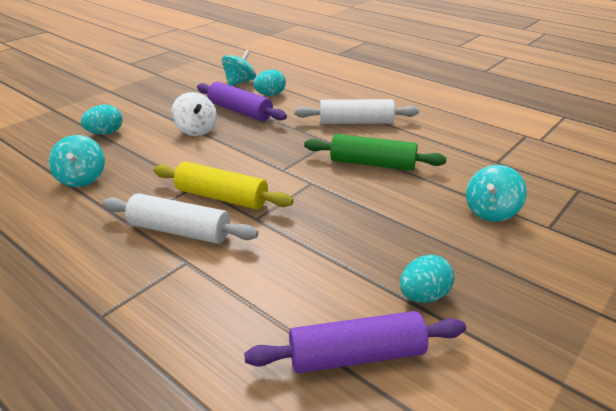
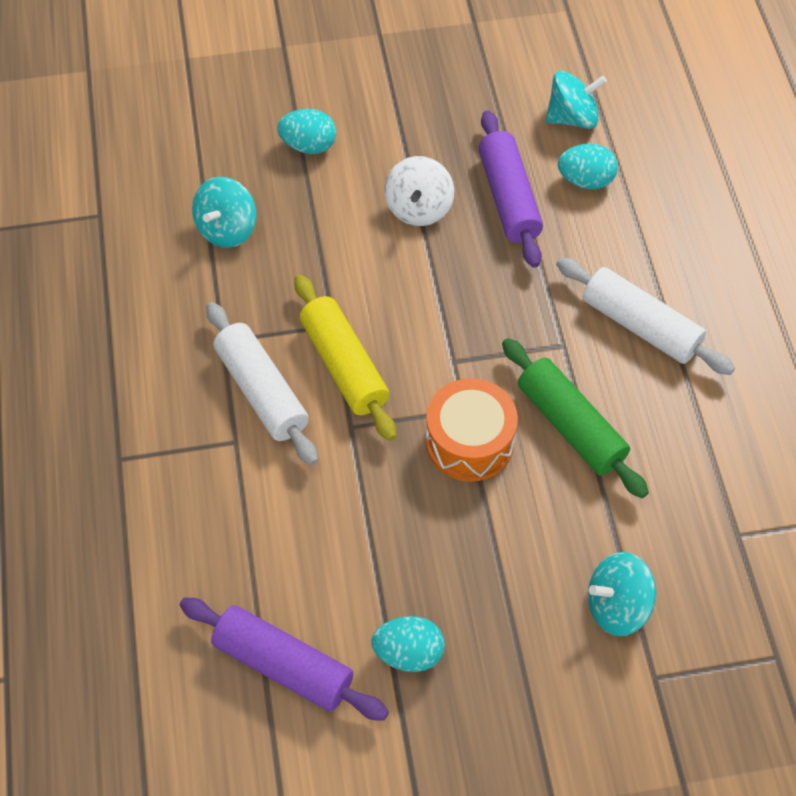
camera: 40 degrees right, 25 degrees up
none -> orange drum [426,378,518,482]

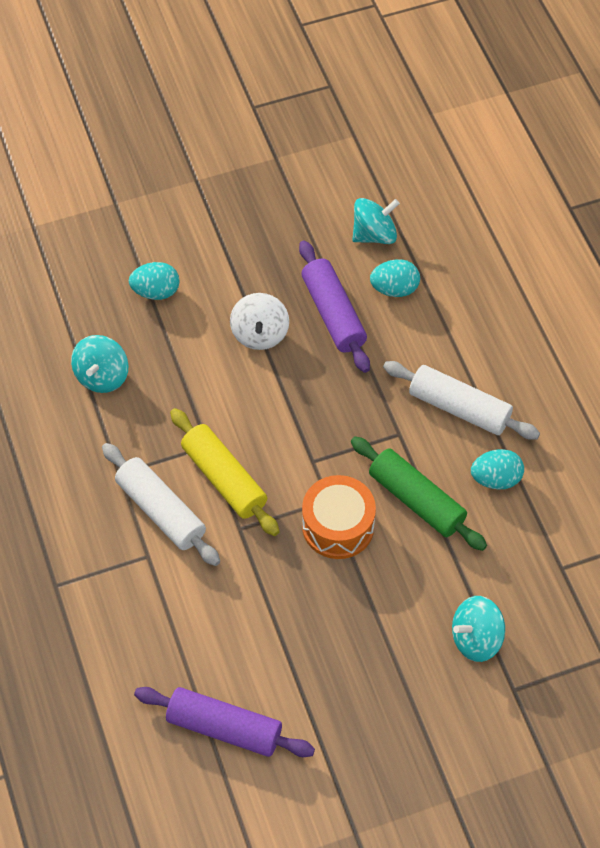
camera: 10 degrees left, 0 degrees up
turquoise egg [371,616,445,672] -> turquoise egg moved to [471,449,524,490]

